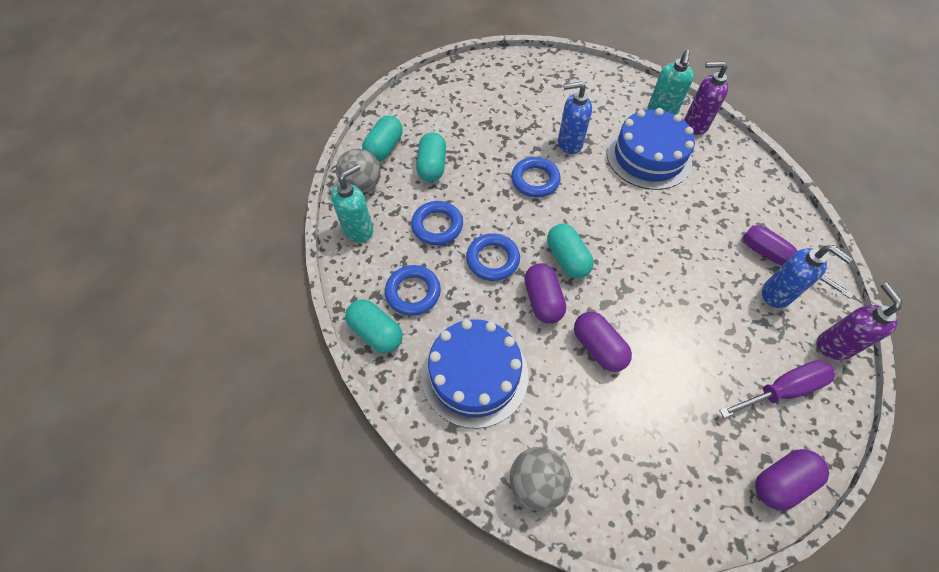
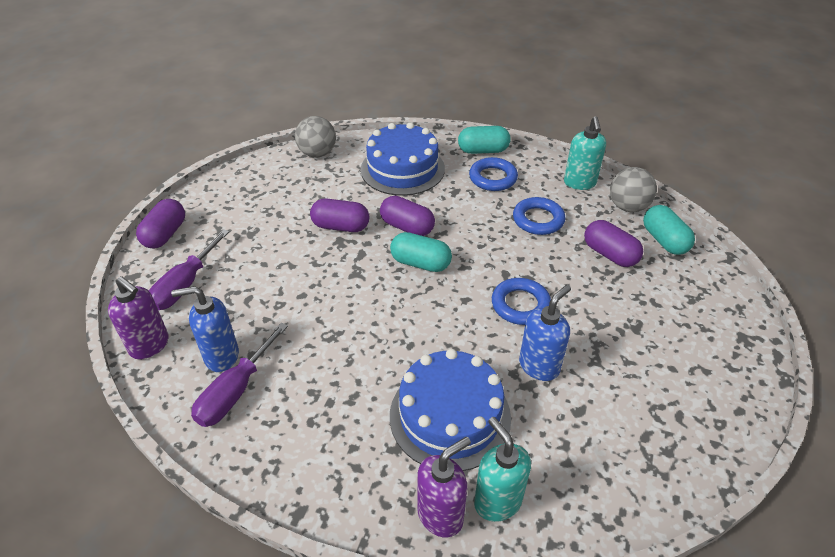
camera: 135 degrees right, 15 degrees down
turquoise capsule [416,132,446,182] -> purple capsule [584,220,643,267]
blue ring [466,233,520,281] -> none
purple screwdriver [743,225,854,299] -> purple screwdriver turned 120 degrees clockwise [191,323,288,427]

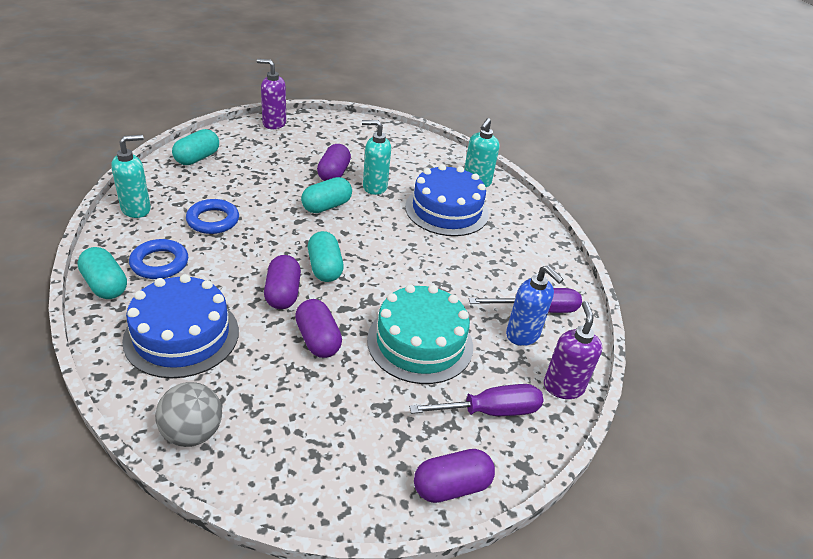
camera: 130 degrees left, 5 degrees down
purple soap dispenser [417,437,471,537] -> purple soap dispenser moved to [257,59,286,129]
blue ring [492,278,551,325] -> turquoise capsule [301,177,352,213]
blue soap dispenser [519,285,571,381] -> turquoise soap dispenser [362,120,391,195]
purple capsule [584,220,643,267] -> purple capsule moved to [317,144,351,181]
grey ball [610,167,657,212] -> none
none -> turquoise cake [367,284,473,384]

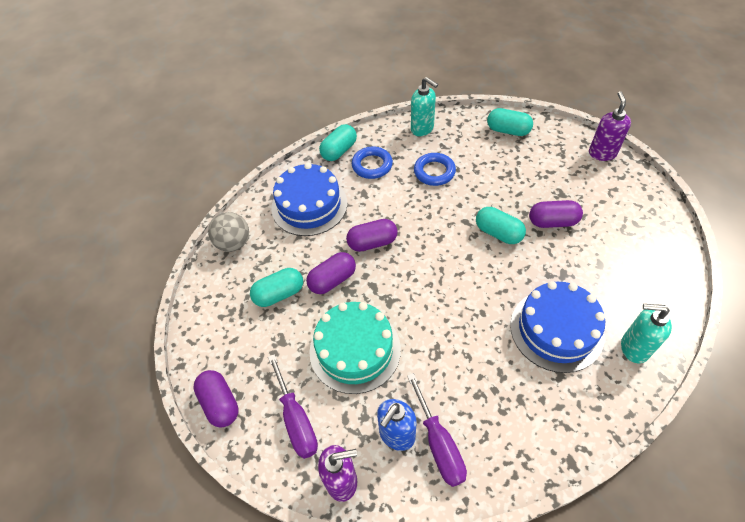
camera: 85 degrees right, 15 degrees up
turquoise capsule [308,231,344,282] -> turquoise capsule moved to [250,268,303,307]
turquoise soap dispenser [362,120,391,195] -> none

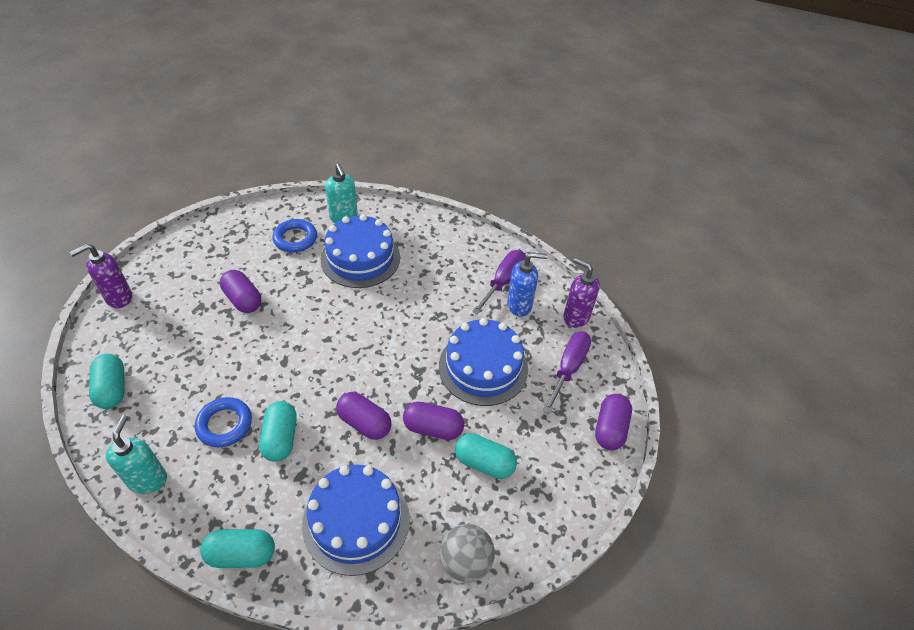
camera: 135 degrees left, 5 degrees down
turquoise cake [309,302,401,394] -> blue cake [439,318,528,406]
blue ring [352,147,393,179] -> blue ring moved to [272,219,317,252]
turquoise capsule [476,207,526,244] -> turquoise capsule moved to [259,401,297,462]

